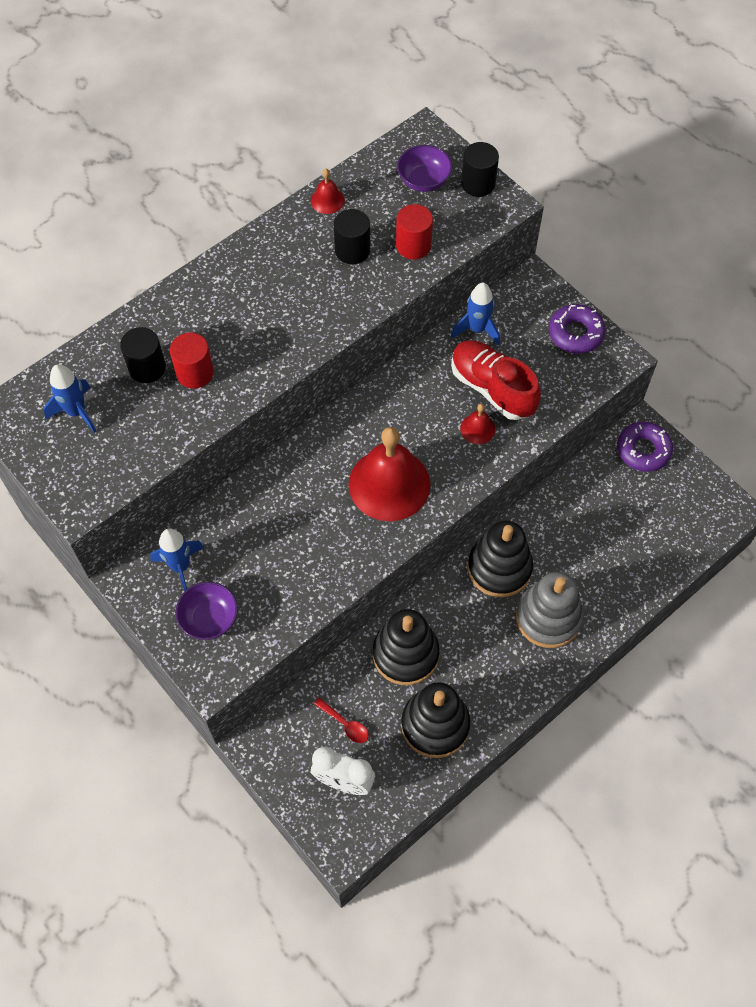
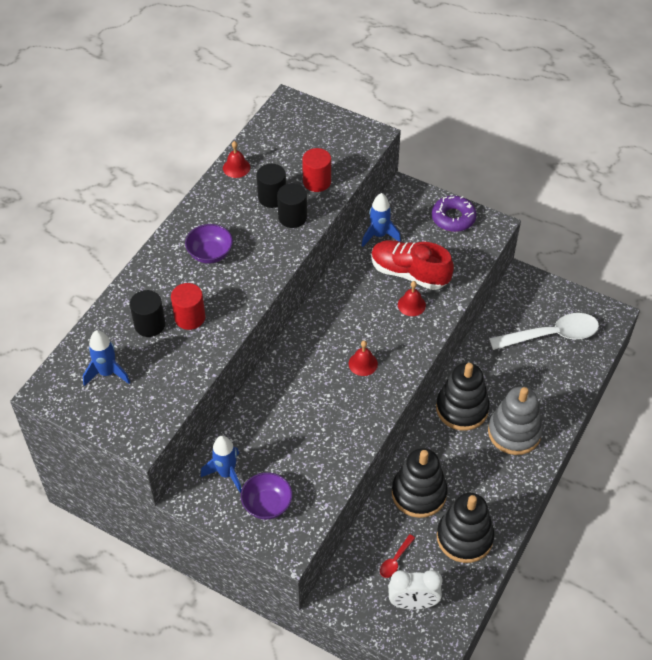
camera: 20 degrees left, 10 degrees down
red spoon [314,698,369,743] -> red spoon turned 105 degrees clockwise [380,534,415,578]
red bell [349,427,430,521] -> red bell [349,341,378,376], size x0.44
purple bowl [397,145,453,192] -> purple bowl moved to [185,224,233,264]
black cylinder [461,142,499,197] -> black cylinder moved to [277,183,307,228]
purple donut [617,422,673,472] -> none
none -> white spoon [489,313,599,350]

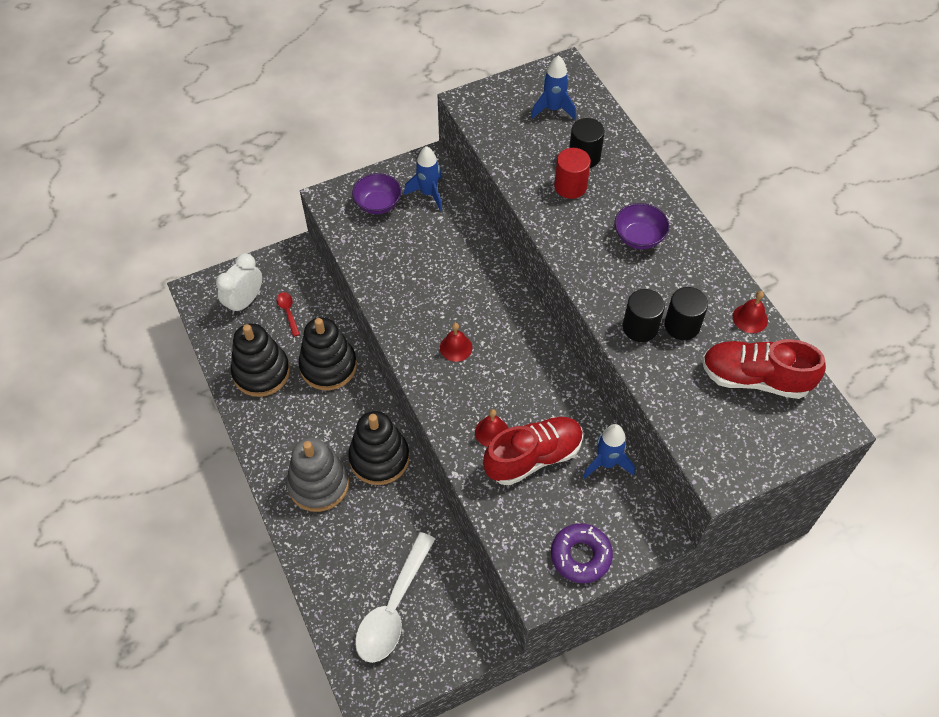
camera: 125 degrees right, 5 degrees up
red cylinder [302,148,331,192] -> none
none -> red shoe [702,339,826,399]

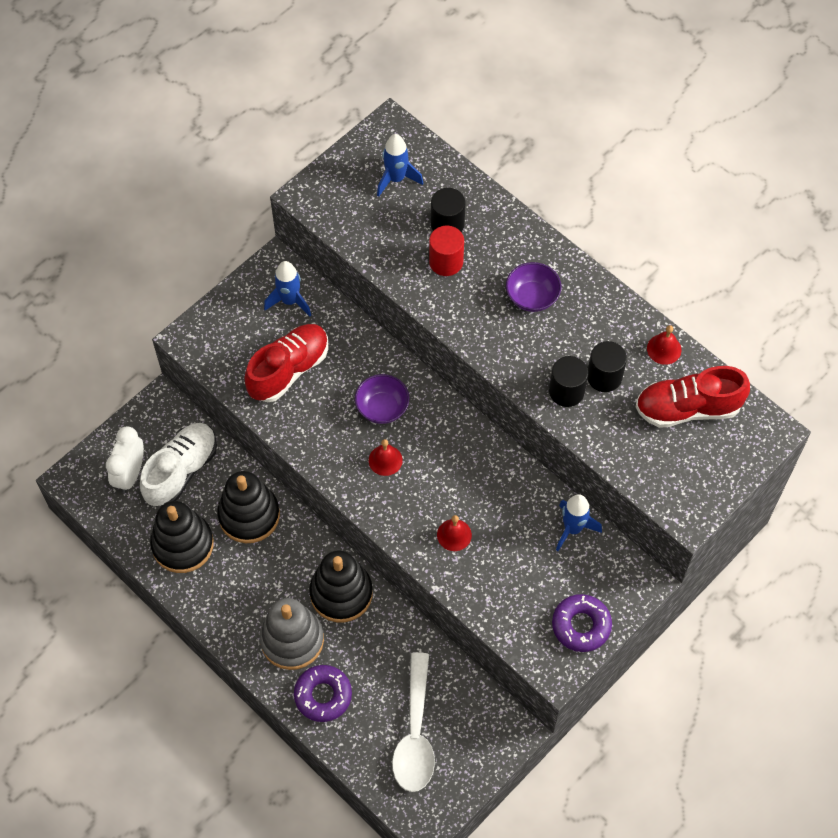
camera: 20 degrees left, 5 degrees up
red spoon [277,292,300,337] -> white shoe [140,423,217,506]
purple bowl [352,173,401,214] -> purple bowl moved to [355,374,409,424]
red shoe [483,417,583,486] -> red shoe moved to [244,324,328,402]
none -> purple donut [294,665,352,722]

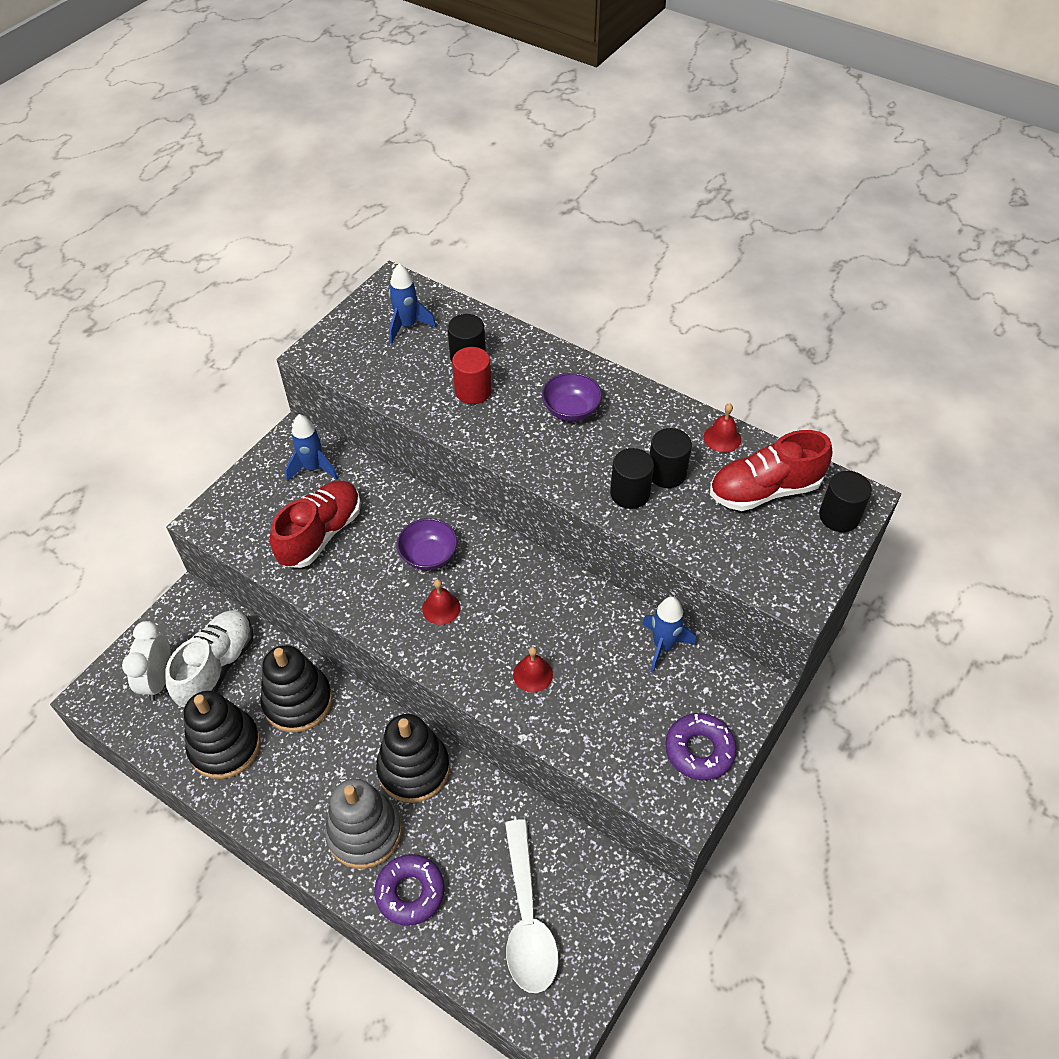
camera: 10 degrees left, 10 degrees down
none -> black cylinder [819,471,872,532]

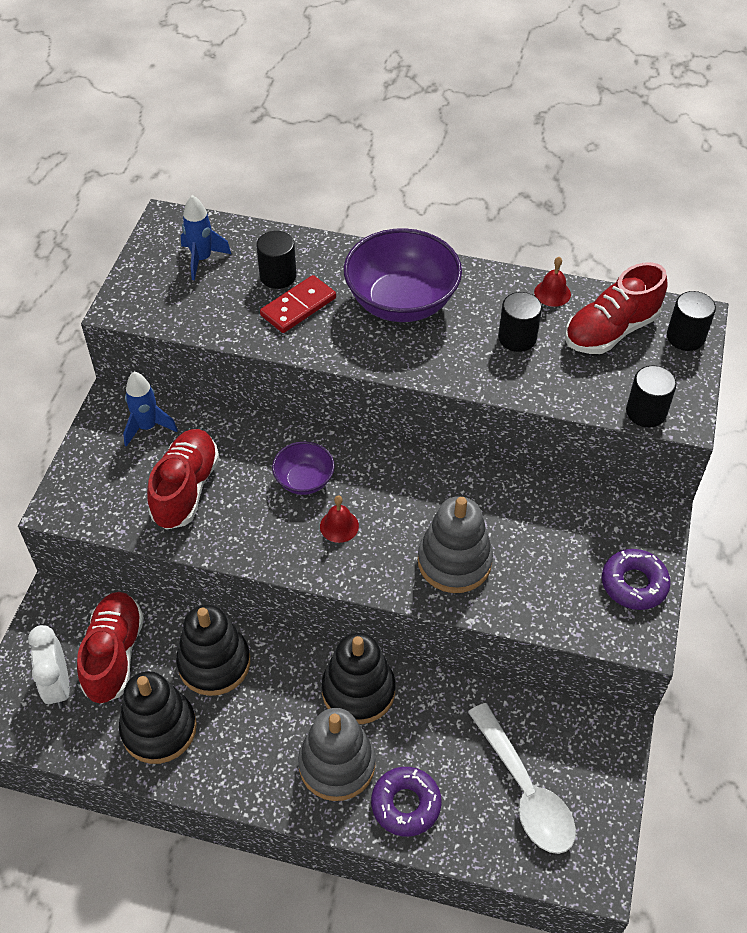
camera: 20 degrees left, 0 degrees up
white shoe [165,610,253,708] -> red shoe [77,592,144,704]
red cylinder [452,347,492,404] -> red domino [260,275,336,333]
red bell [513,647,553,693] -> grey stacking toy [418,496,493,593]
purple bowl [542,373,602,421] -> purple bowl [344,228,462,322], size x1.93
black cylinder [610,448,654,509] -> black cylinder moved to [626,366,677,428]
blue rocket [642,596,696,673] -> none

